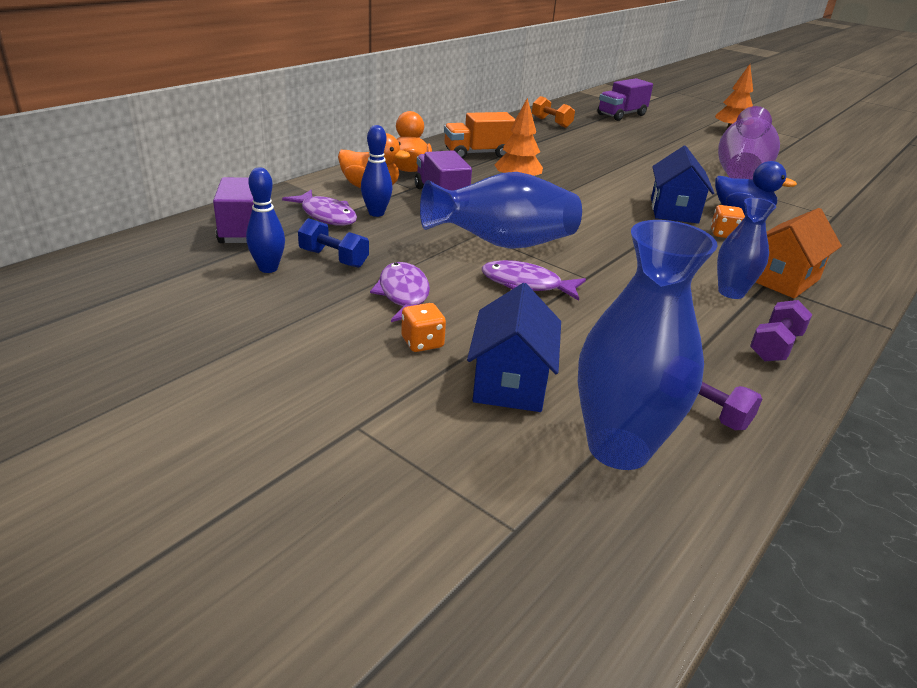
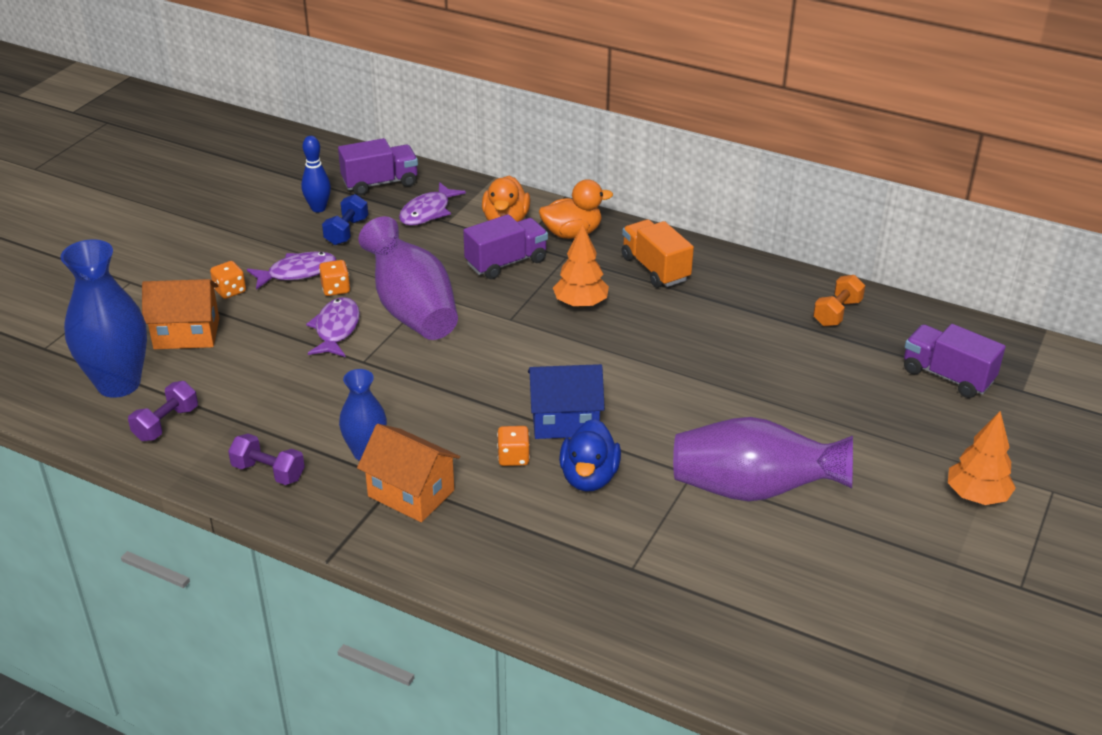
camera: 80 degrees right, 5 degrees up
blue bowling pin [361,125,393,217] -> none
blue vase [420,172,582,249] -> purple vase [359,216,458,340]
blue house [467,283,561,412] -> orange house [142,279,219,349]
none -> orange dice [319,260,350,296]

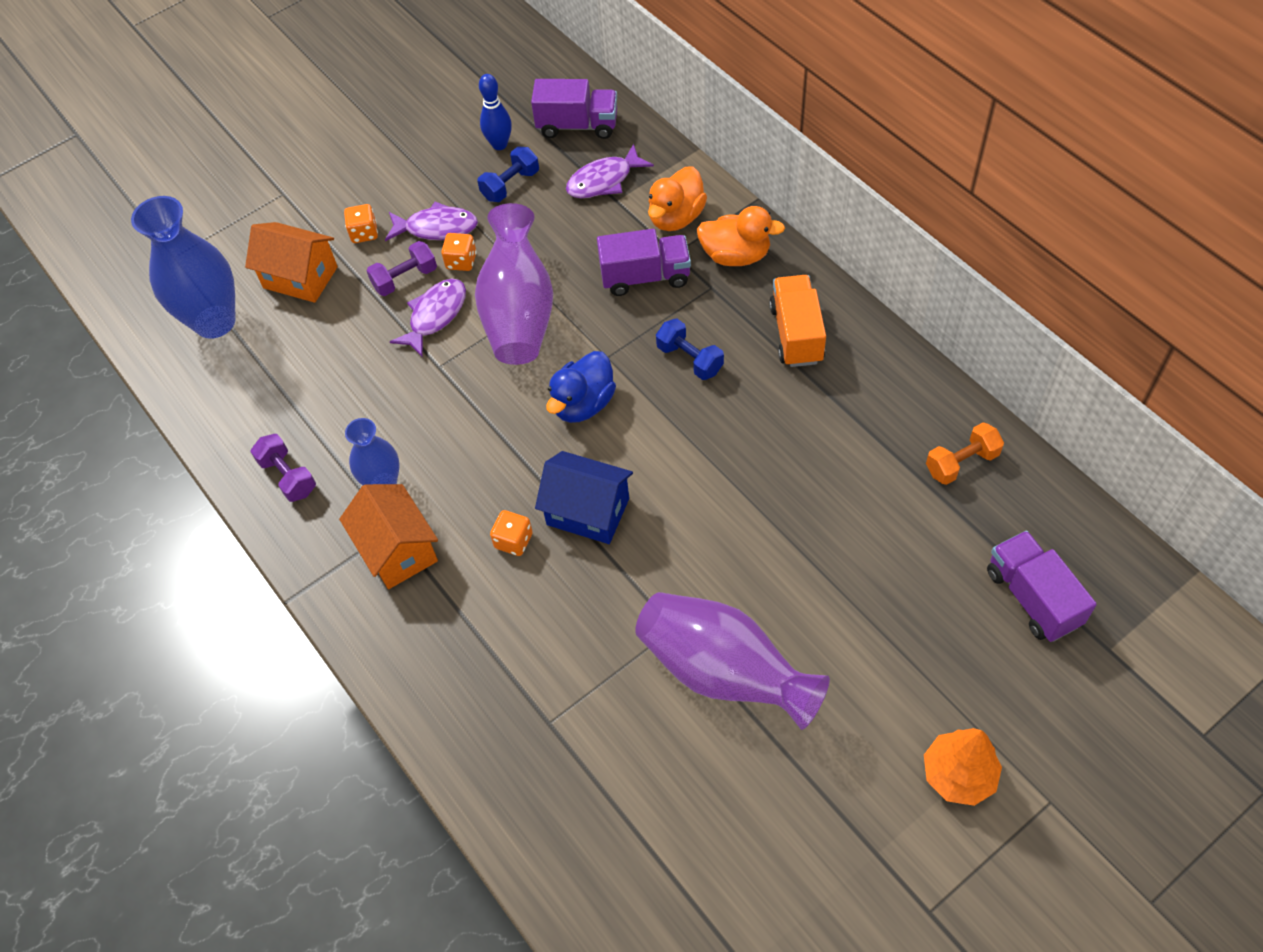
camera: 30 degrees right, 20 degrees up
purple dumbbell [128,381,198,441] -> purple dumbbell moved to [367,241,437,296]
orange tree [553,224,609,308] -> blue dumbbell [656,319,724,380]
blue duck [559,419,621,492] -> blue duck moved to [546,351,616,423]

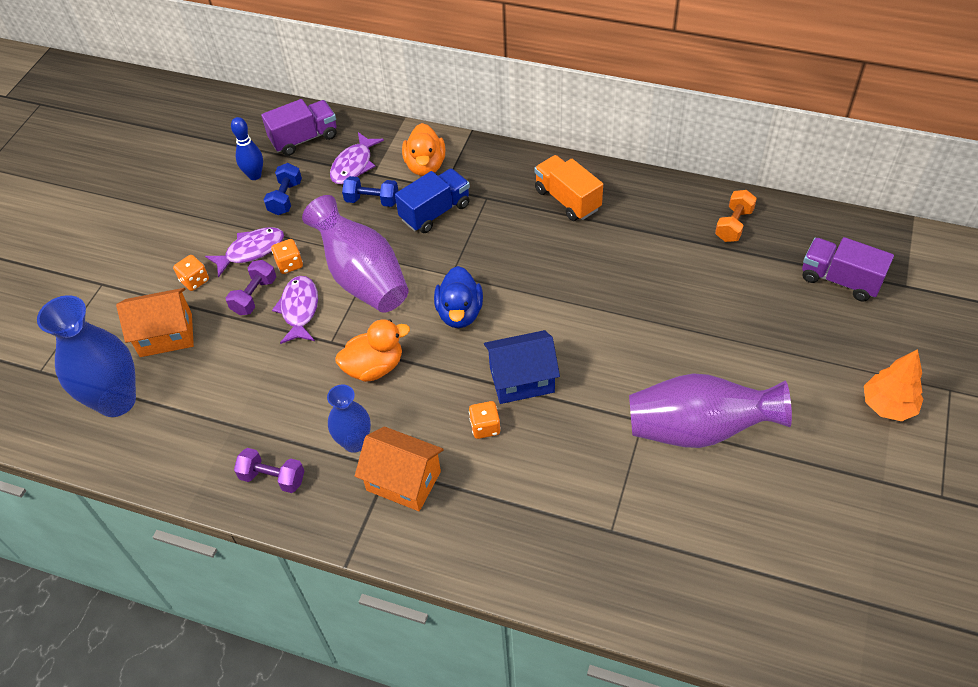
camera: 35 degrees left, 5 degrees down
purple truck [597,229,691,296] -> blue truck [395,168,470,233]
blue dumbbell [656,319,724,380] -> blue dumbbell moved to [342,176,398,207]
orange duck [697,206,785,266] -> orange duck moved to [335,320,410,382]

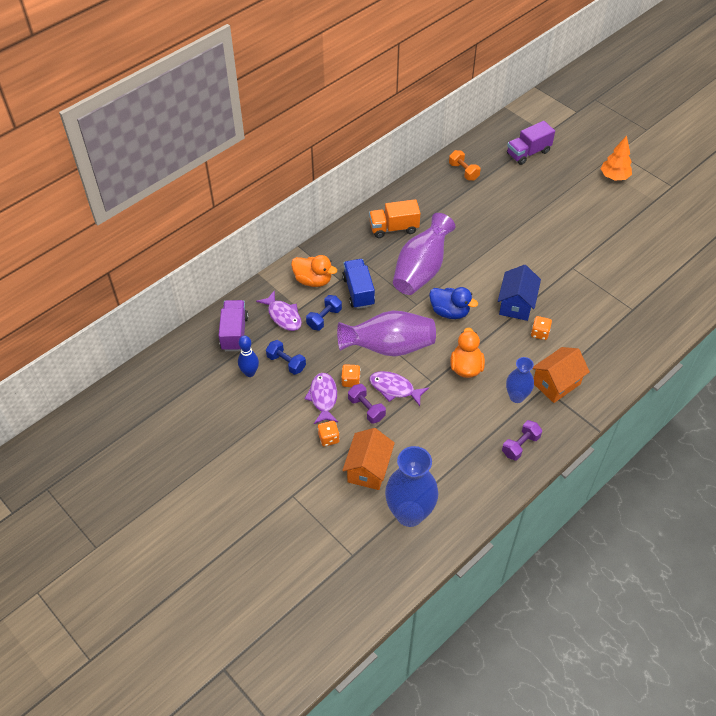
camera: 65 degrees left, 0 degrees up
purple vase [629,373,792,448] -> purple vase moved to [393,213,455,295]

